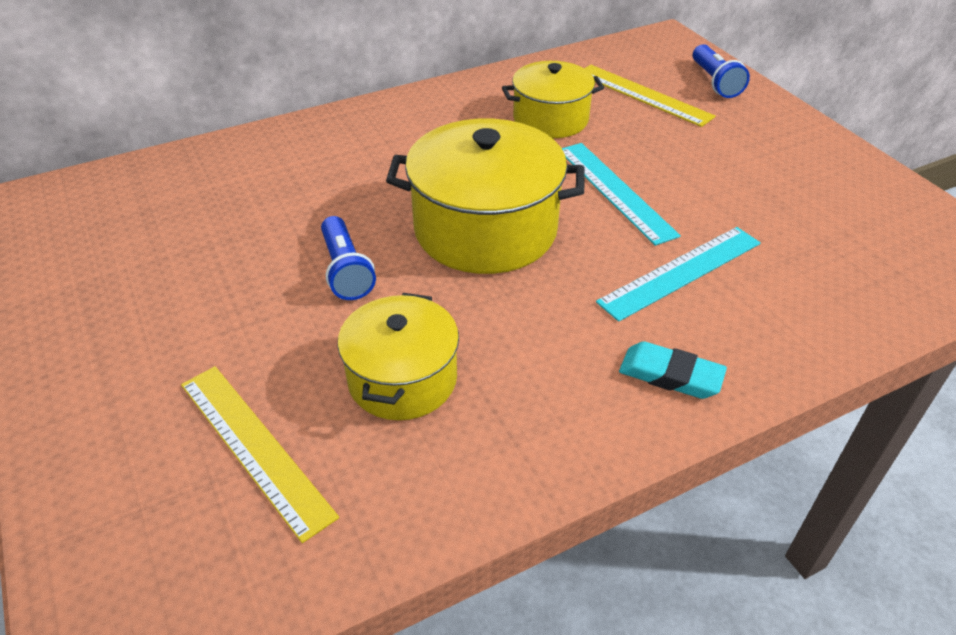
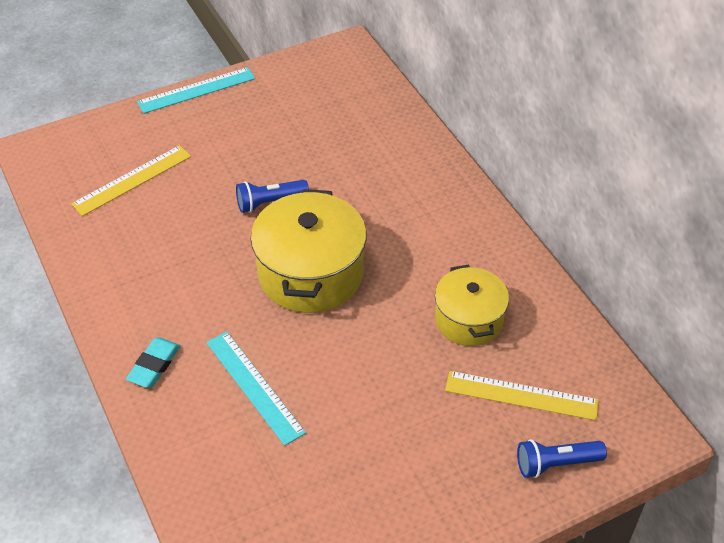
camera: 90 degrees right, 5 degrees up
yellow pot [338,293,459,420] -> none
turquoise ruler [562,143,681,246] -> turquoise ruler moved to [137,67,255,114]
yellow ruler [585,65,716,127] -> yellow ruler turned 60 degrees clockwise [445,371,599,421]

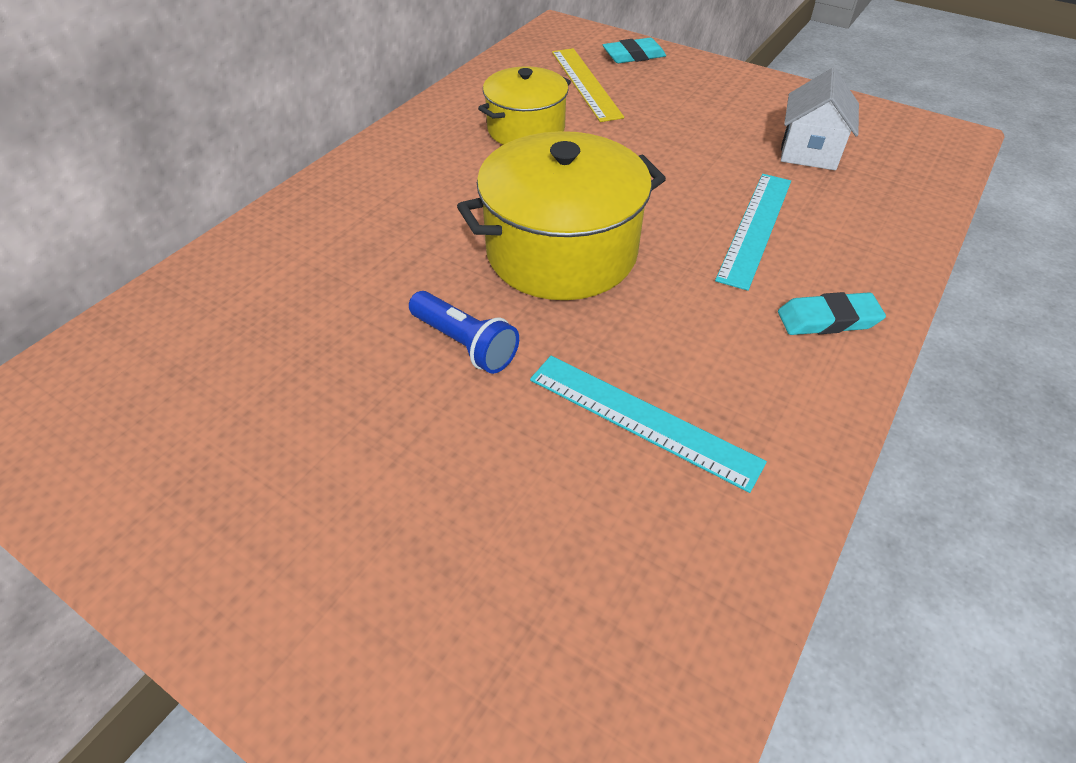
camera: 120 degrees left, 0 degrees up
yellow ruler [71,145,191,216] -> none
turquoise ruler [137,67,255,114] -> turquoise ruler moved to [530,356,767,493]
blue flashlight [517,439,607,478] -> turquoise eraser [603,38,666,63]
none -> white house [781,68,859,170]

